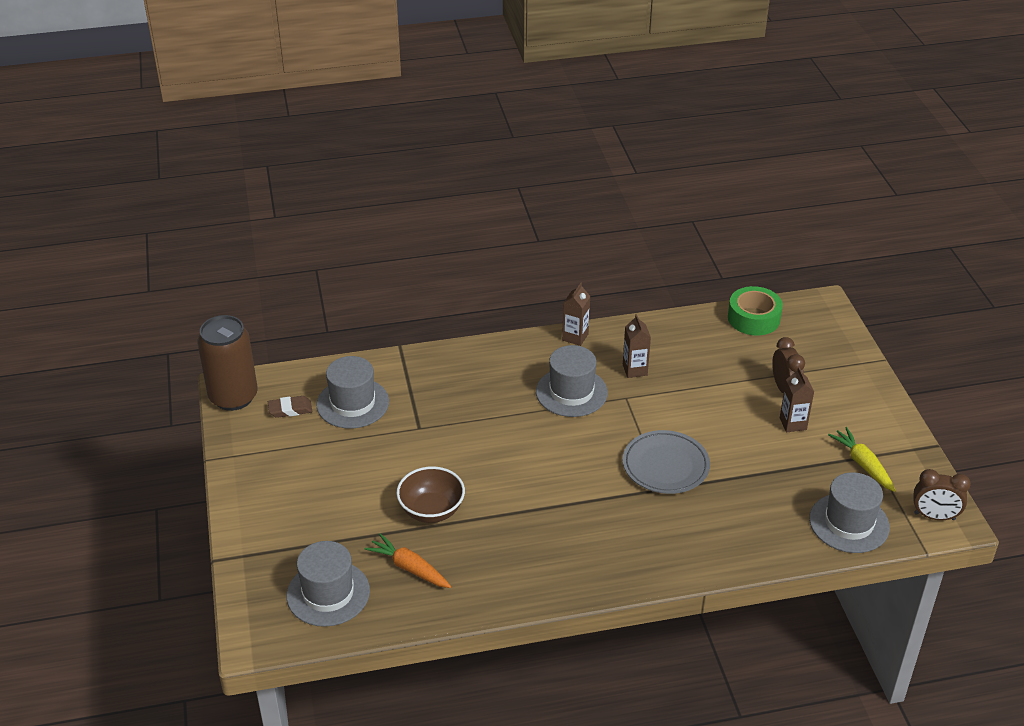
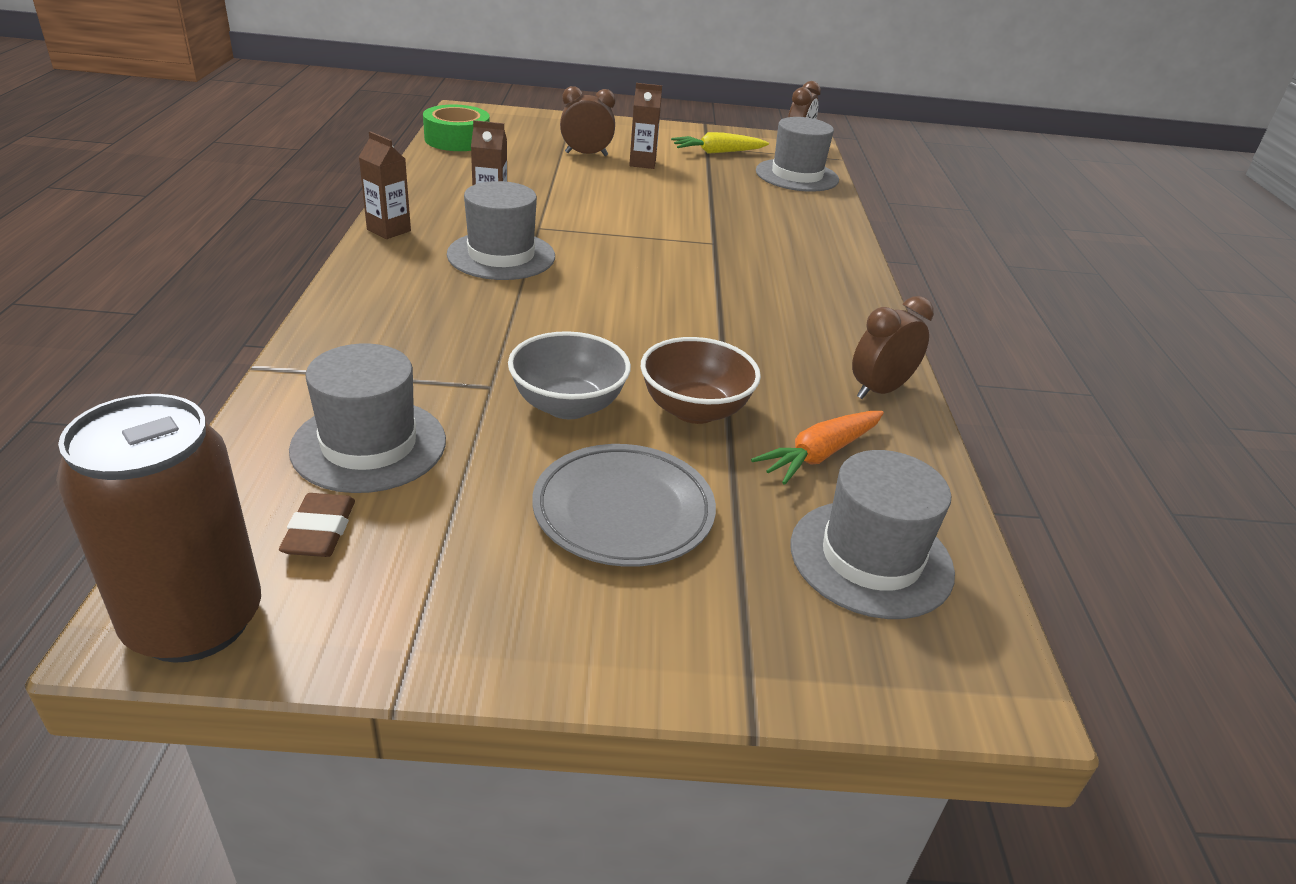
camera: 80 degrees left, 5 degrees down
grey plate [622,430,710,494] -> grey plate moved to [532,444,716,567]
none -> grey bowl [508,331,631,419]
none -> brown clock [852,296,934,399]

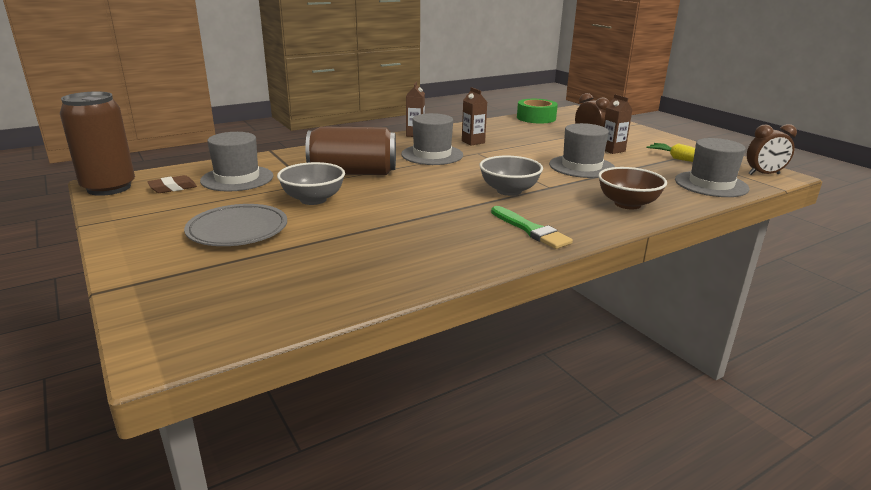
camera: 60 degrees right, 10 degrees down
brown bowl [641,337,761,424] -> brown bowl moved to [598,167,667,209]
orange carrot [751,411,884,485] -> none
grey hat [790,450,955,619] -> grey hat moved to [549,123,615,178]
brown clock [852,296,934,399] -> none
none -> brown can [306,127,396,175]
none -> grey bowl [479,156,543,196]
none -> green brush [491,206,573,249]

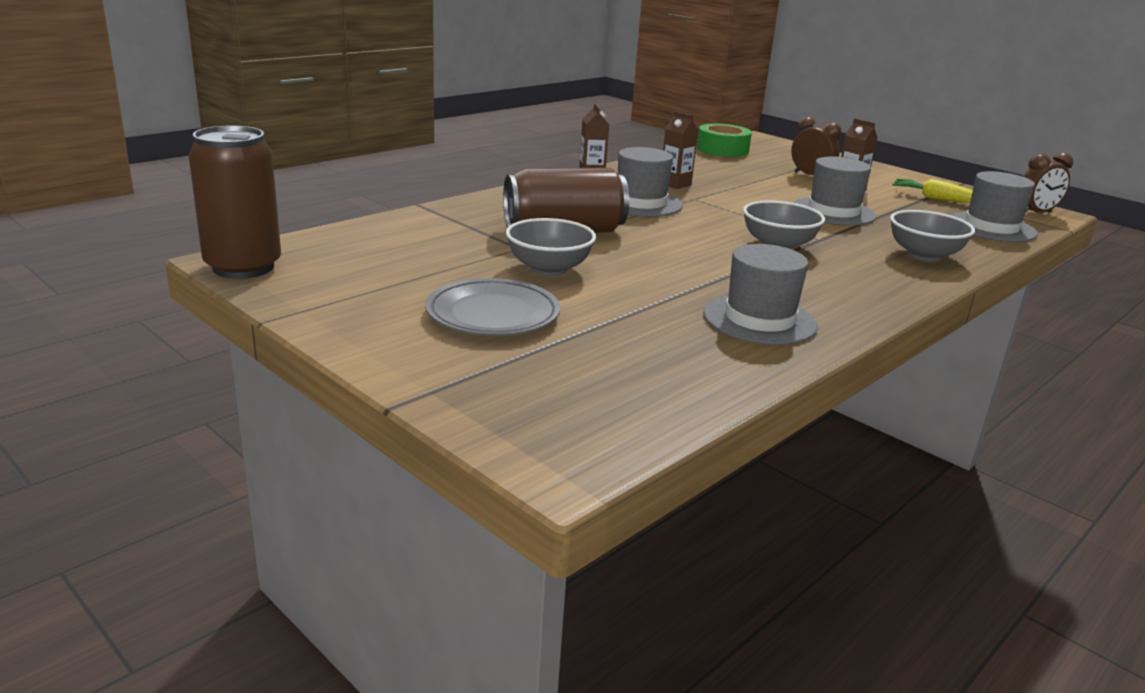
camera: 15 degrees left, 0 degrees up
brown eraser [147,175,197,193] -> none
grey hat [200,132,274,192] -> grey hat moved to [703,244,818,345]
green brush [491,206,573,249] -> none
brown bowl [598,167,667,209] -> grey bowl [890,210,975,261]

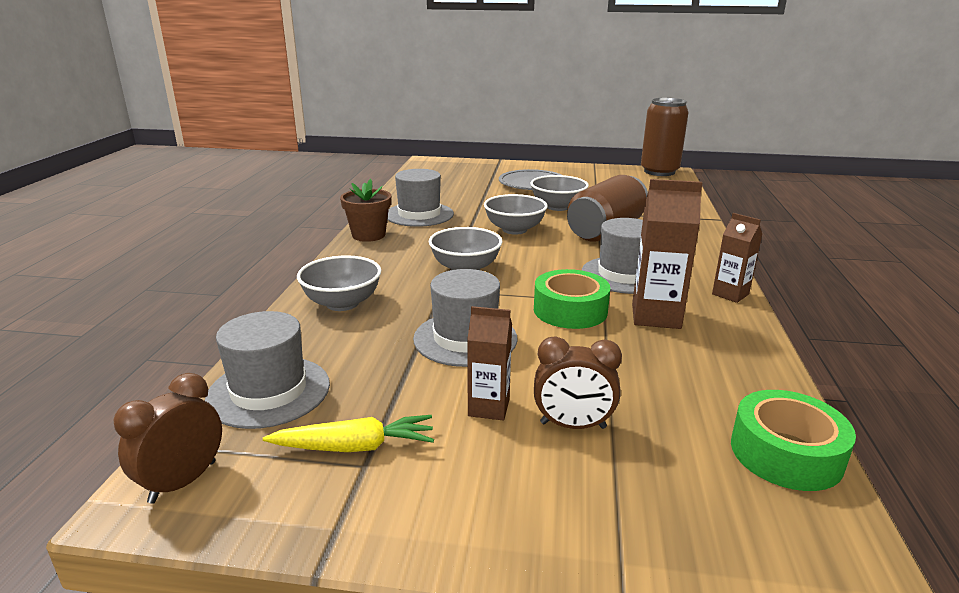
camera: 145 degrees right, 0 degrees up
brown carton [663,111,698,189] -> brown carton [632,179,702,329], size x1.58
none -> brown flower pot [340,179,391,242]
none -> grey bowl [484,194,548,234]
none -> green tape [534,269,611,329]

